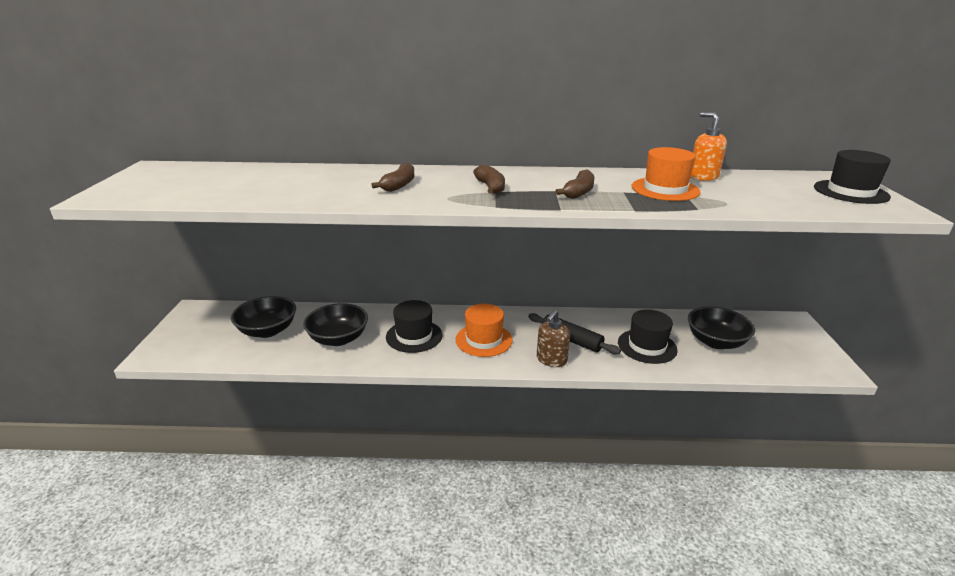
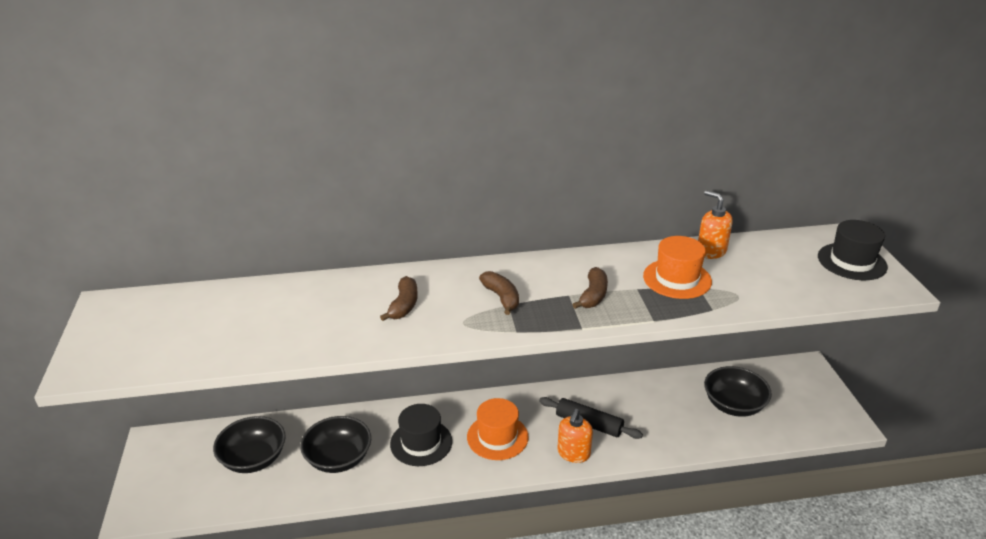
camera: 10 degrees left, 5 degrees up
brown soap dispenser [536,309,570,367] -> orange soap dispenser [557,409,593,463]
black hat [618,309,678,364] -> none

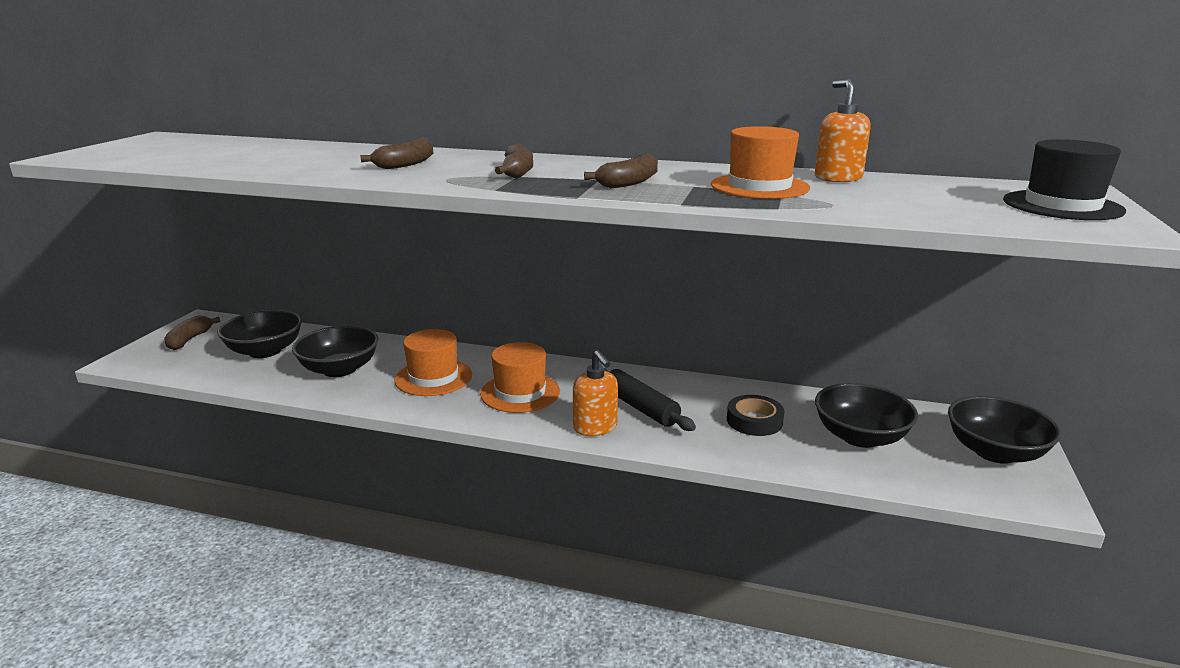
camera: 25 degrees right, 10 degrees down
black hat [390,404,452,466] -> orange hat [394,329,472,396]
orange soap dispenser [557,409,593,463] -> orange soap dispenser turned 75 degrees counterclockwise [573,350,618,436]
none -> brown banana [164,315,220,350]
none -> black tape [727,395,784,436]
none -> black bowl [948,396,1061,464]

